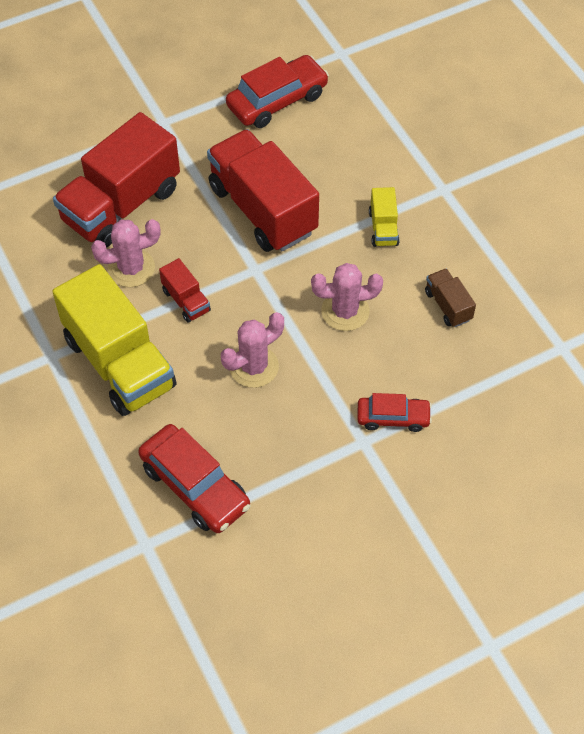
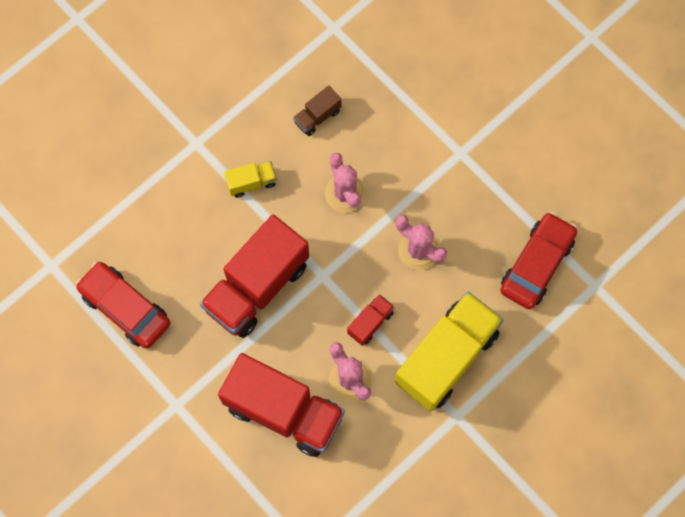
camera: 105 degrees left, 15 degrees up
red car [357,393,432,432] -> none

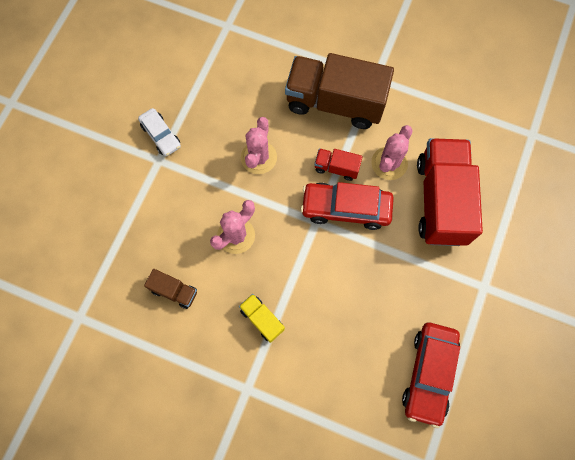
camera: 115 degrees left, 0 degrees up
red truck [200,214,309,338] -> none
yellow truck [395,292,503,412] -> brown truck [285,53,394,129]
red car [500,212,577,309] -> red car moved to [301,182,394,230]
none -> white car [138,108,181,156]

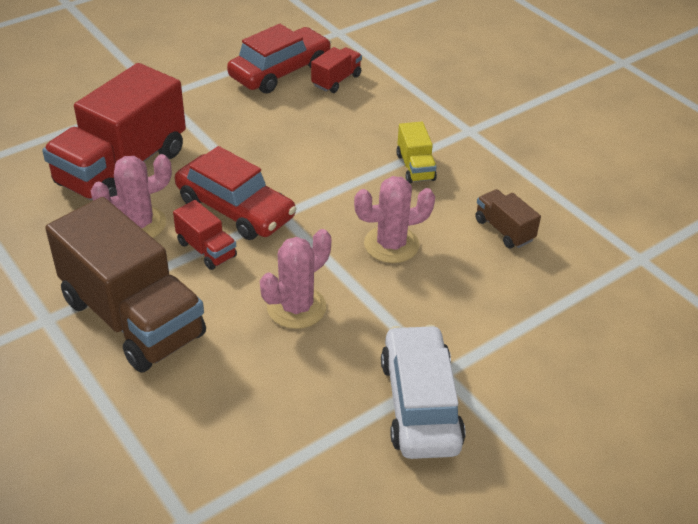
camera: 150 degrees left, 30 degrees down
white car [138,108,181,156] -> white car [381,325,466,459], size x1.65
none -> red truck [311,47,362,93]

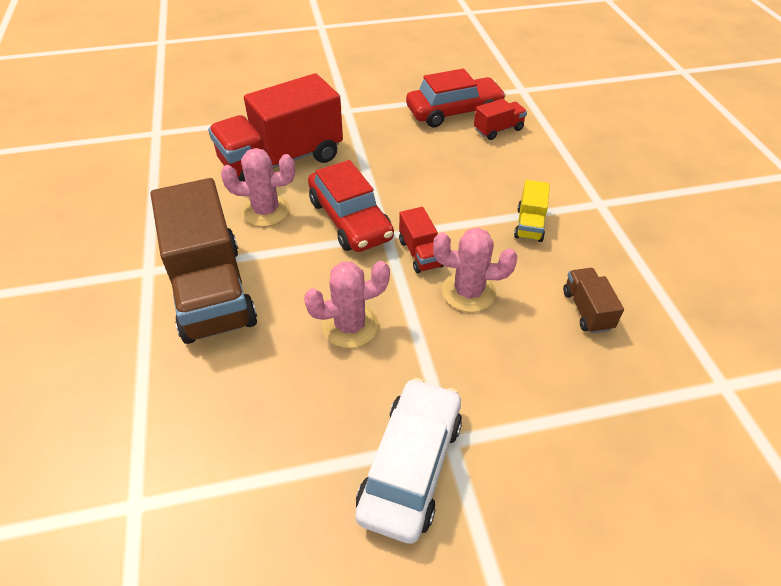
camera: 25 degrees right, 5 degrees up
red truck [173,200,237,270] -> red truck moved to [399,207,444,273]

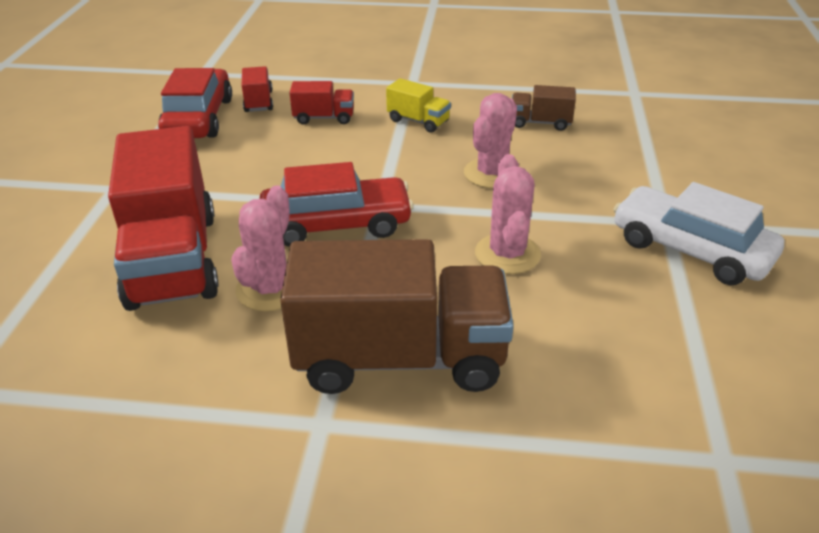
camera: 70 degrees left, 10 degrees down
red truck [399,207,444,273] -> red truck moved to [290,81,354,125]

